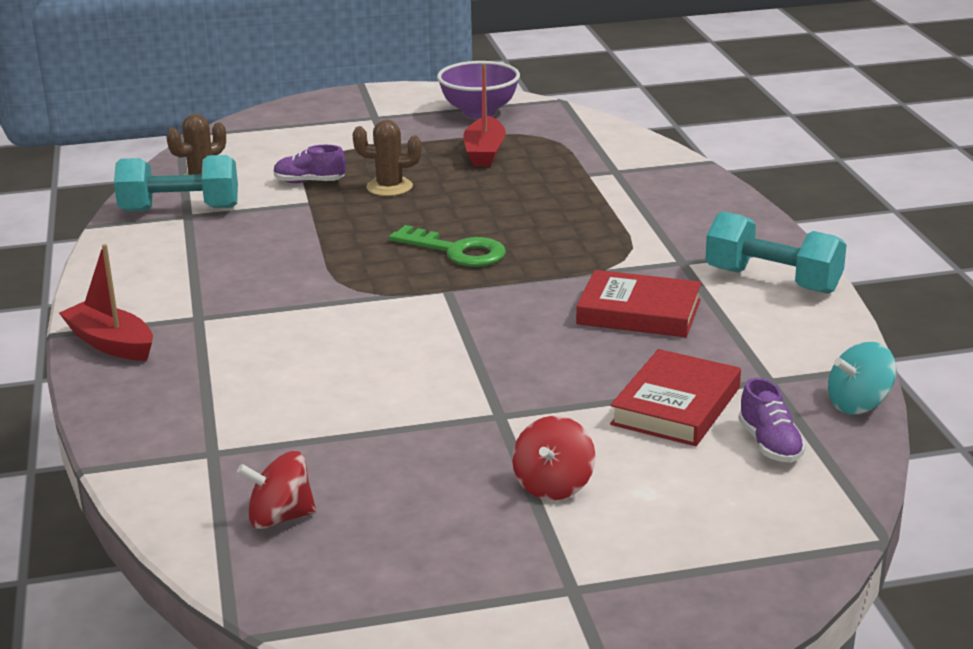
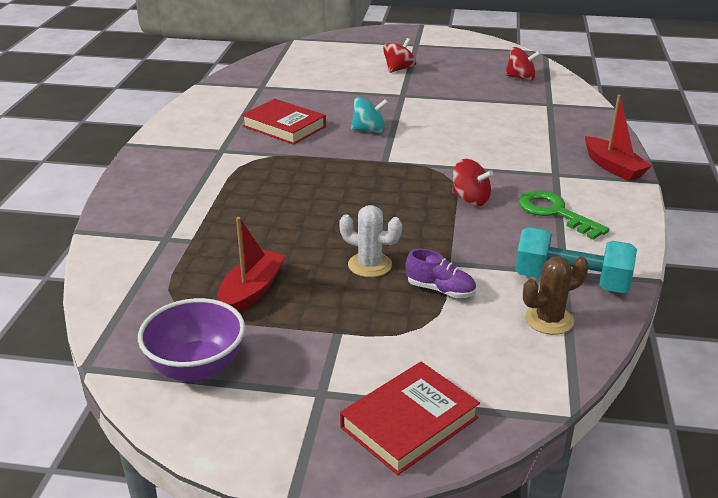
camera: 160 degrees left, 5 degrees up
brown cactus [353,120,422,196] -> white cactus [339,205,402,277]
green key [389,225,506,267] -> green key moved to [518,190,609,240]
red book [610,349,741,446] -> red book moved to [340,362,480,475]
turquoise dumbbell [705,211,847,294] -> none
purple shoe [739,378,806,462] -> none
turquoise spinning top [828,342,896,414] -> turquoise spinning top moved to [351,97,388,133]
none -> red spinning top [452,159,493,206]

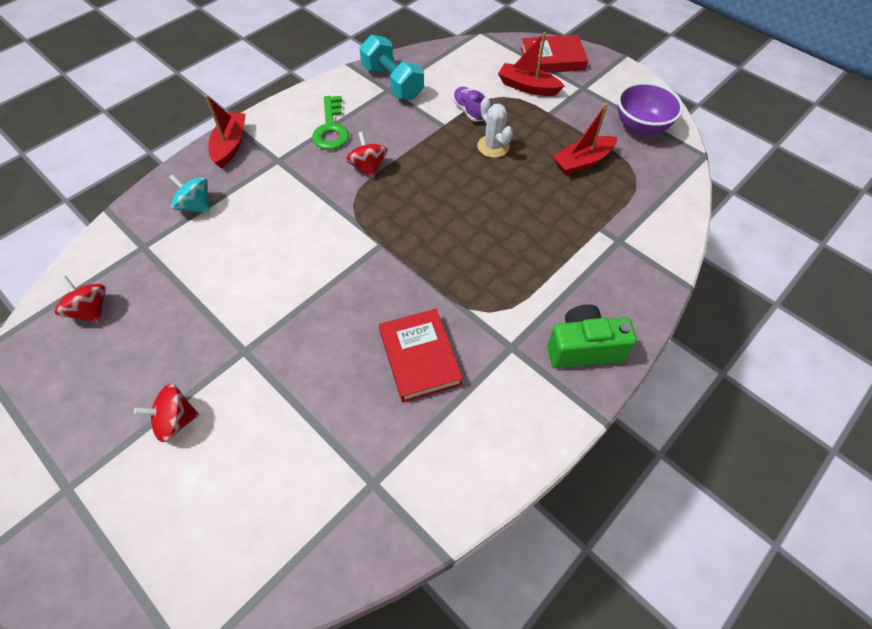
camera: 145 degrees left, 25 degrees up
turquoise spinning top [351,97,388,133] -> turquoise spinning top moved to [169,174,209,213]
brown cactus [523,257,589,335] -> none
none -> red boat [498,32,564,96]
none -> green camera [547,304,637,368]

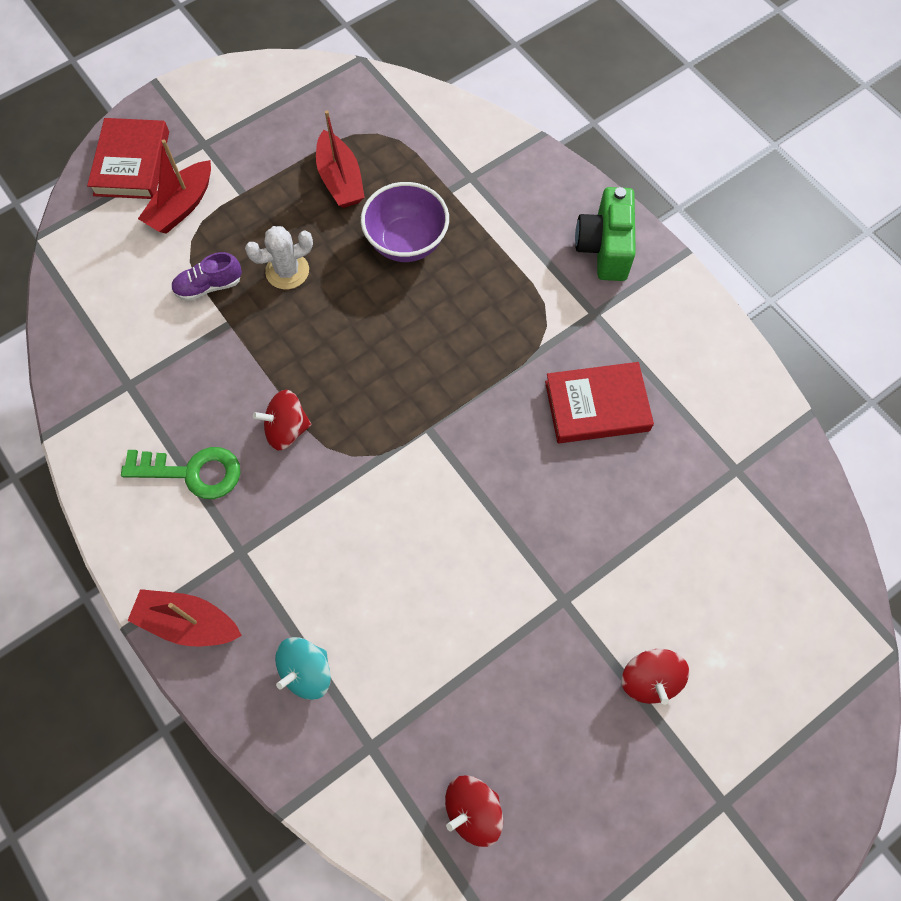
camera: 80 degrees left, 10 degrees up
turquoise dumbbell [359,35,424,100] -> none
purple bowl [617,82,683,136] -> purple bowl moved to [361,182,449,262]

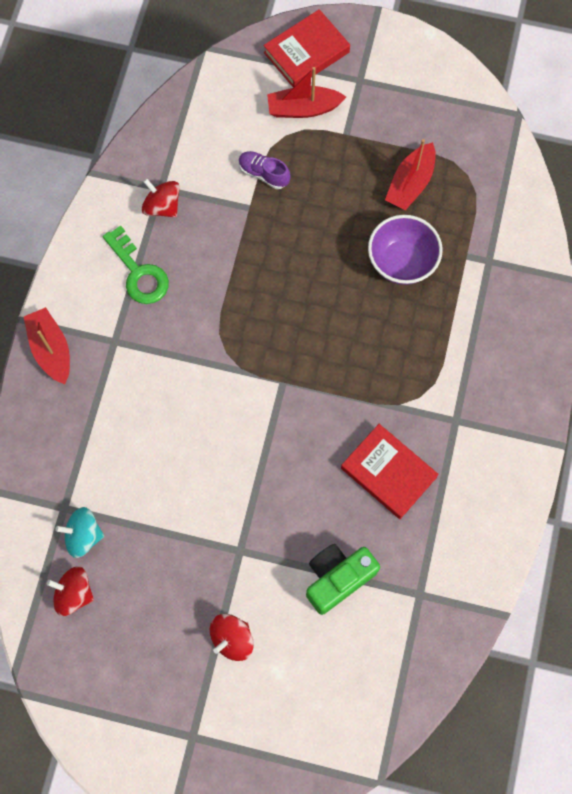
camera: 50 degrees right, 5 degrees up
white cactus [245,226,313,289] -> none
red spinning top [253,390,311,451] -> red spinning top moved to [142,178,180,217]
turquoise spinning top [275,637,331,700] -> turquoise spinning top moved to [55,507,104,558]
green camera [575,187,636,281] -> green camera moved to [306,544,380,615]

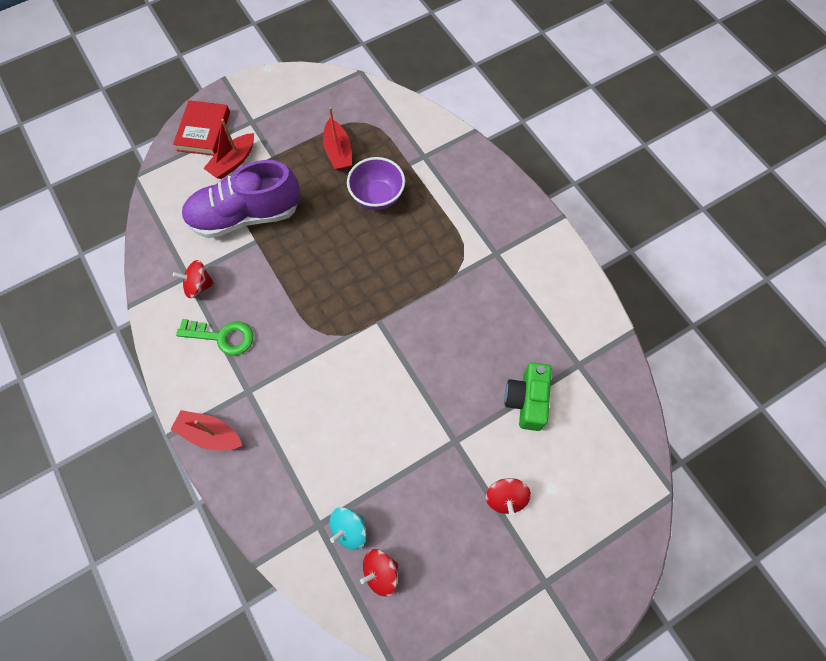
camera: 45 degrees left, 5 degrees down
purple shoe [239,151,291,189] -> purple shoe [182,160,300,238], size x2.50
red book [341,424,439,519] -> none

